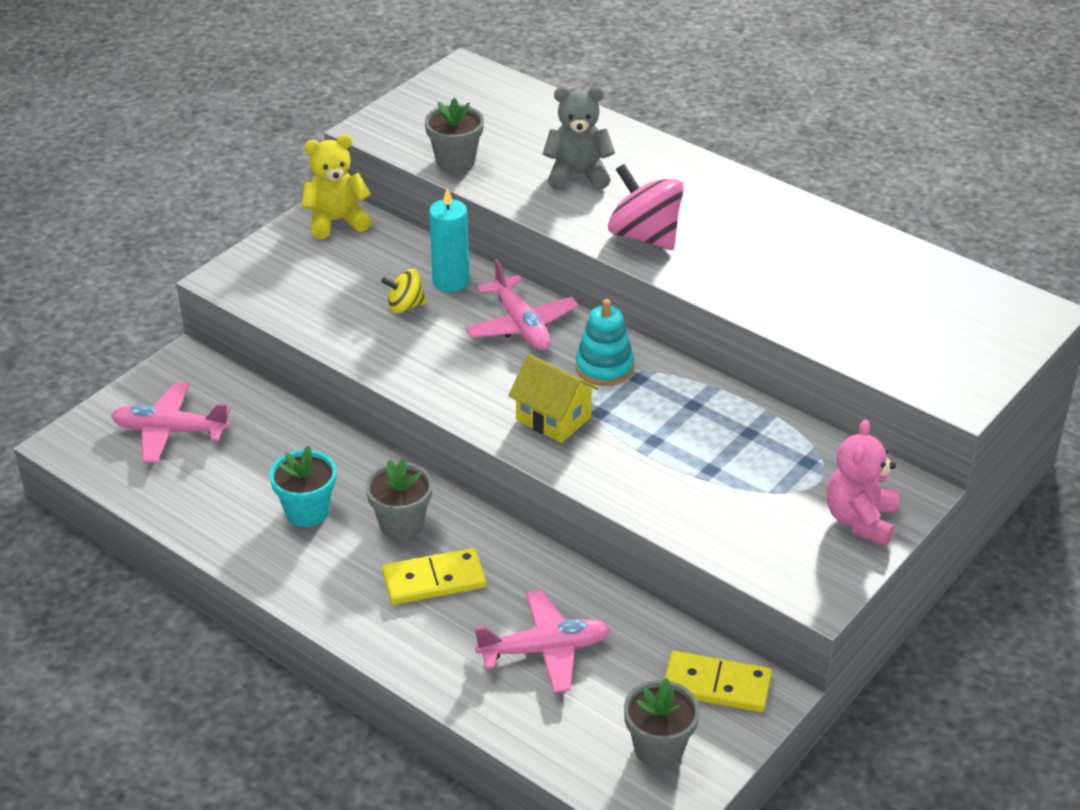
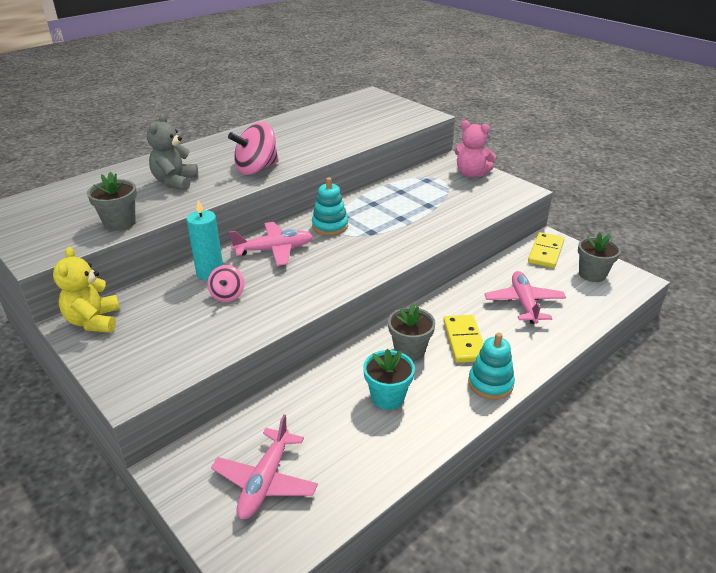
camera: 80 degrees left, 5 degrees down
yellow spinning top [381,269,427,313] -> pink spinning top [207,265,245,302]
yellow house [508,354,599,443] -> none
none -> turquoise stacking toy [468,333,515,400]

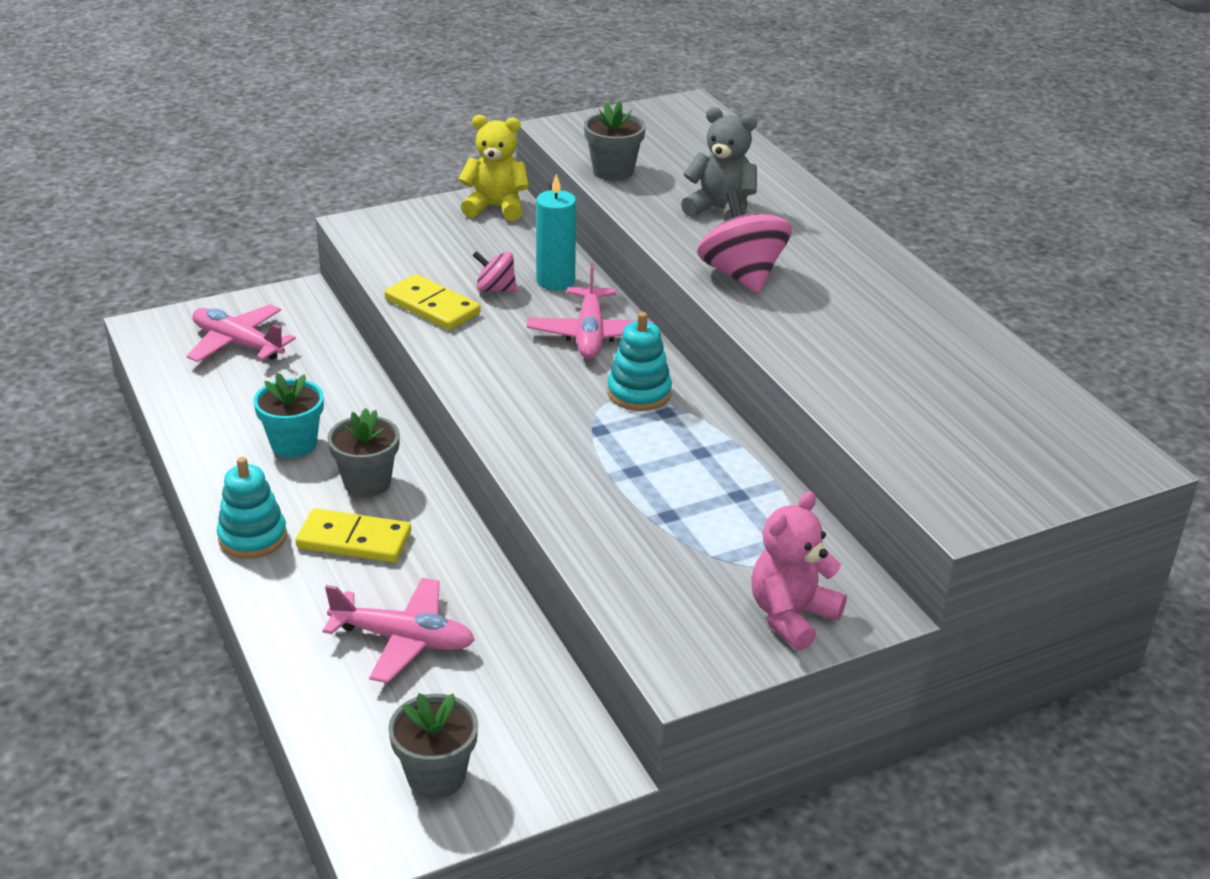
camera: 105 degrees right, 0 degrees up
yellow domino [528,232,564,268] -> yellow domino moved to [384,274,481,330]

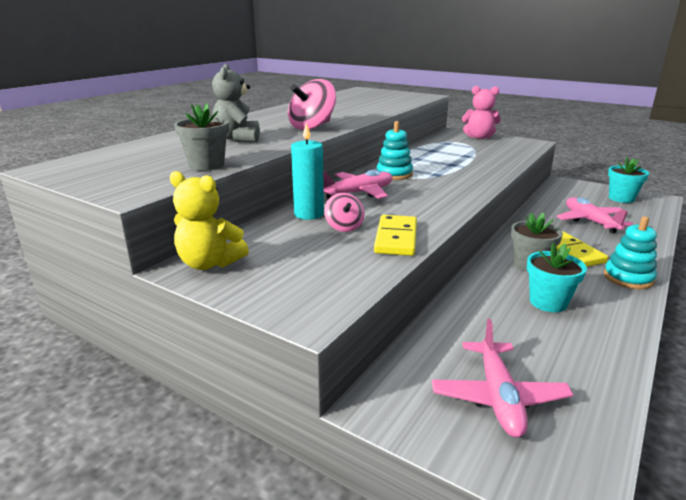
camera: 120 degrees left, 10 degrees down
grey flower pot [388,693,478,799] -> turquoise flower pot [608,157,649,203]
yellow teddy bear [458,115,529,221] -> yellow teddy bear turned 45 degrees counterclockwise [169,171,249,270]

